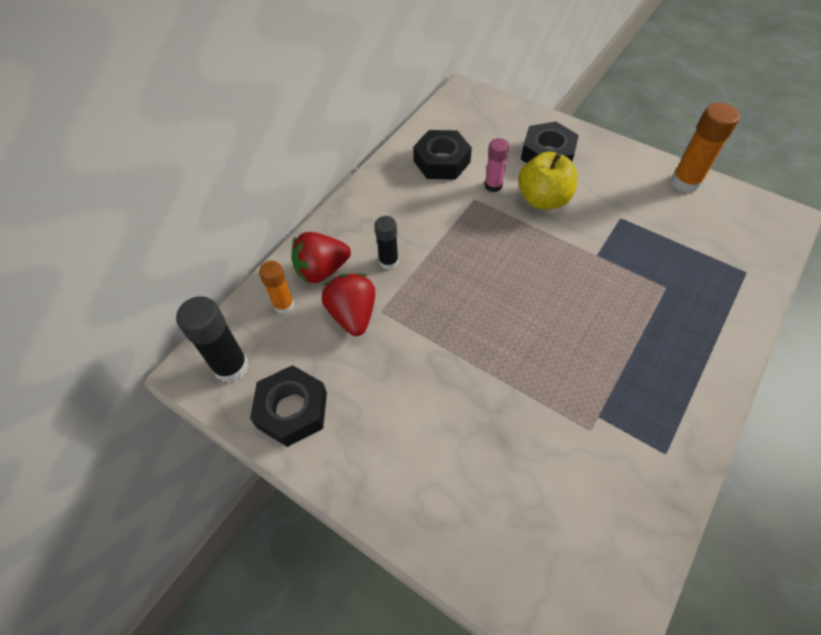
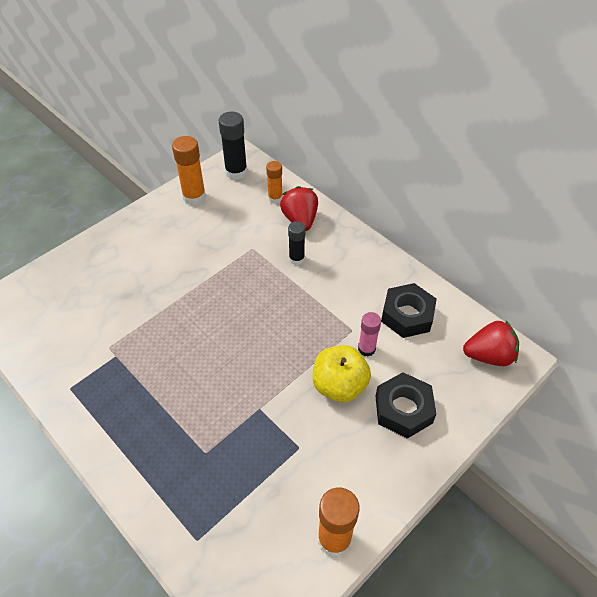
camera: 100 degrees right, 5 degrees down
black nut [250,365,327,447] -> orange glue stick [172,136,206,205]
red strawberry [322,273,375,336] -> red strawberry moved to [463,321,519,366]

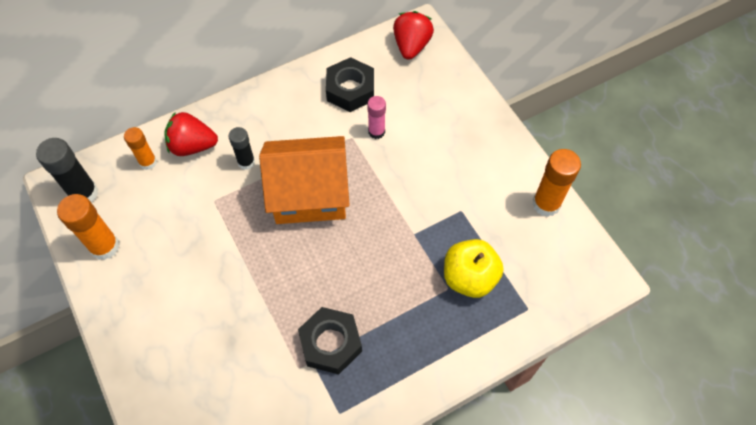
camera: 75 degrees left, 10 degrees up
yellow apple [313,345,371,402] -> yellow apple moved to [444,239,504,298]
black nut [375,372,436,439] -> black nut moved to [298,307,362,374]
none -> orange house [259,136,350,224]

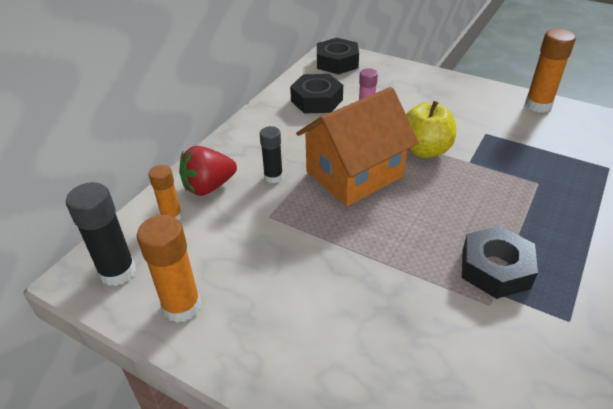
camera: 30 degrees left, 20 degrees down
red strawberry [393,11,434,60] -> black nut [317,38,359,74]
yellow apple [444,239,504,298] -> yellow apple moved to [406,101,456,158]

